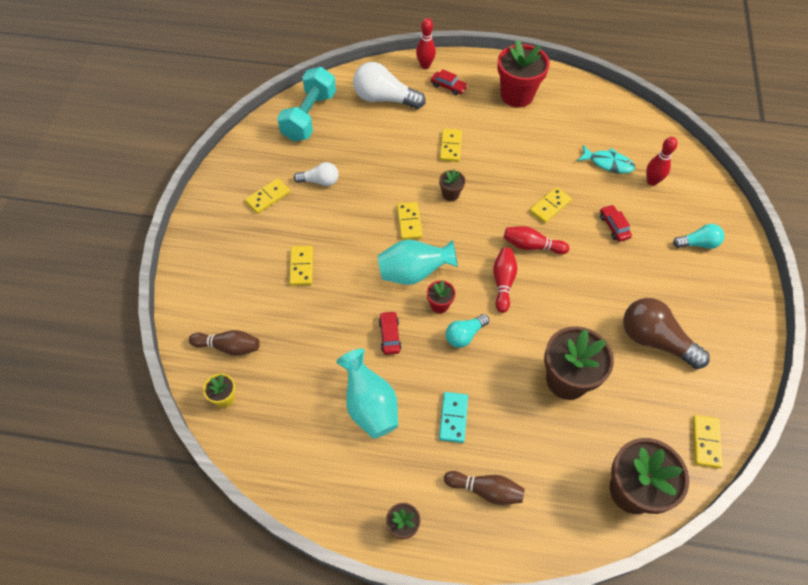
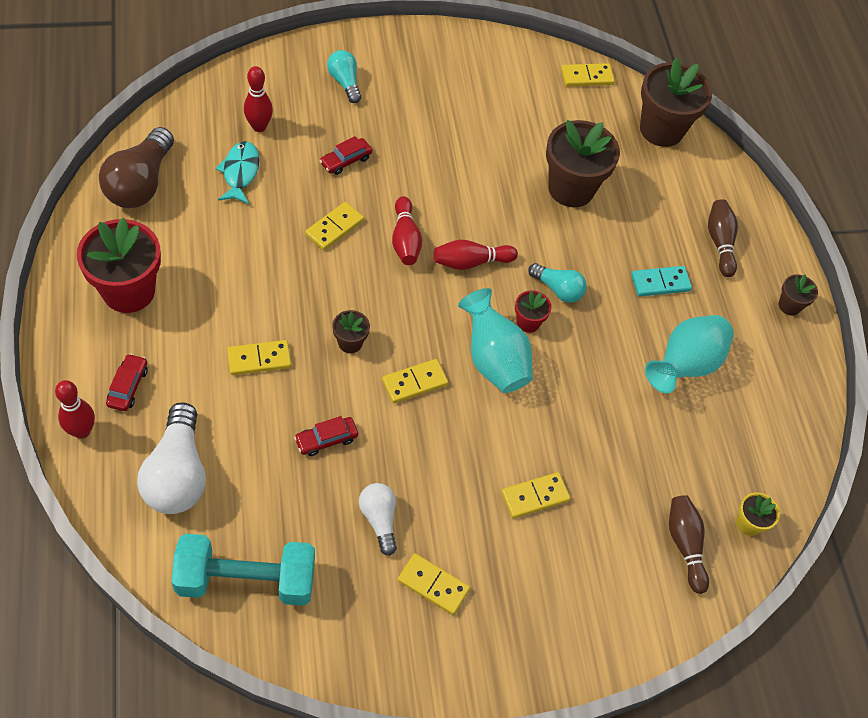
camera: 115 degrees left, 0 degrees up
red car [379,311,401,355] -> red car moved to [294,416,358,456]
yellow domino [529,187,572,223] -> yellow domino turned 75 degrees counterclockwise [305,202,364,250]
brown light bulb [623,298,710,369] -> brown light bulb moved to [99,127,174,208]

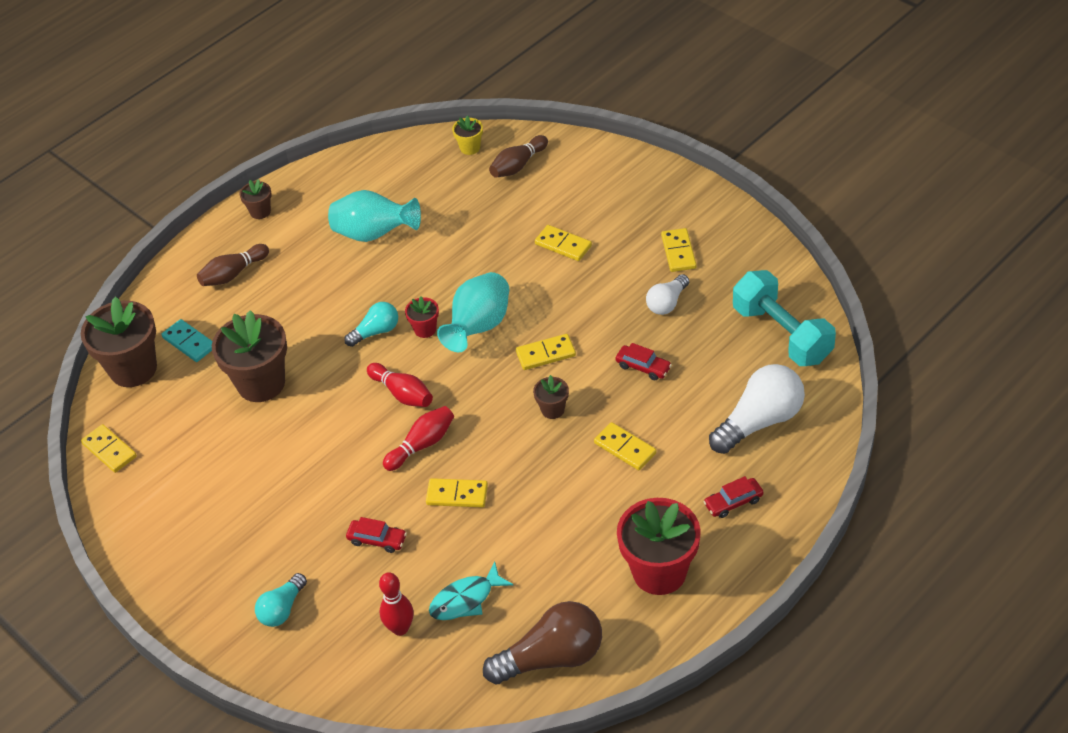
camera: 115 degrees left, 10 degrees down
red bowling pin [55,380,95,439] -> none
yellow domino [382,359,448,403] -> yellow domino turned 45 degrees counterclockwise [516,334,576,370]
turquoise light bulb [528,263,587,303] -> turquoise light bulb turned 60 degrees clockwise [344,302,398,347]
turquoise domino [631,266,692,297] -> turquoise domino moved to [161,319,212,362]

